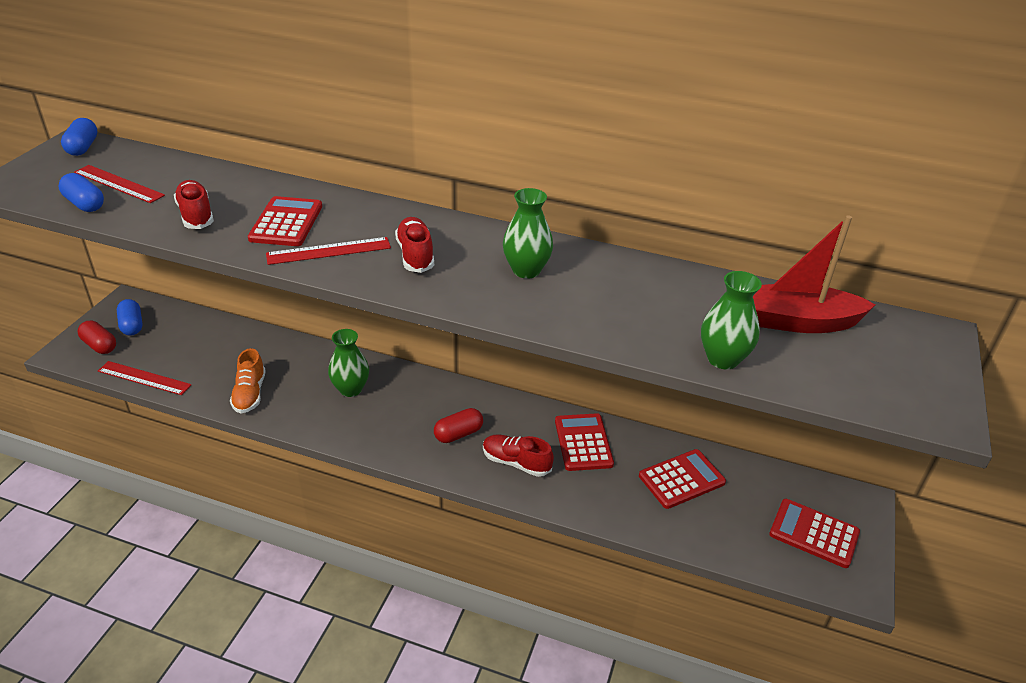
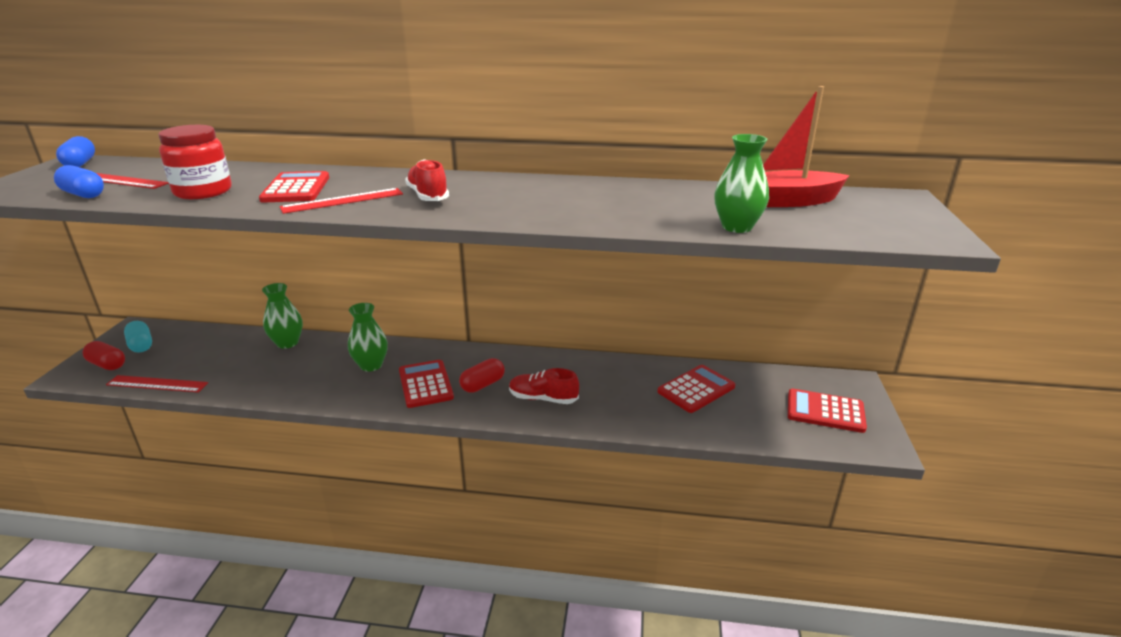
camera: 10 degrees left, 10 degrees down
blue capsule [117,299,143,336] -> turquoise capsule [124,321,152,353]
red shoe [174,180,214,229] -> red jar [158,125,232,199]
orange shoe [230,348,266,414] -> none
green vase [503,188,553,279] -> green vase moved to [262,283,303,349]
red calculator [555,413,614,471] -> red calculator moved to [399,360,454,408]

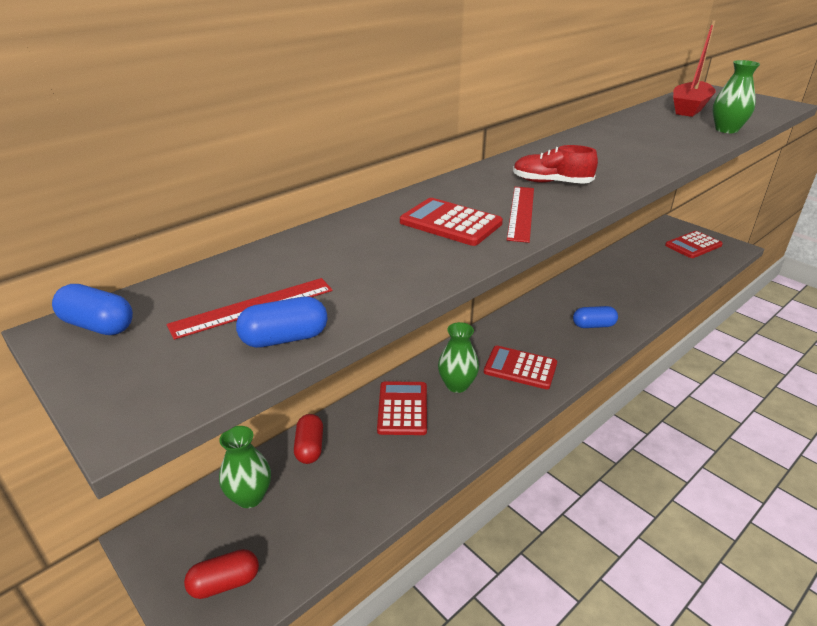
camera: 50 degrees left, 5 degrees up
red ruler [106,375,208,392] -> none
turquoise capsule [124,321,152,353] -> none
red jar [158,125,232,199] -> none
green vase [262,283,303,349] -> green vase moved to [219,426,271,508]
red capsule [459,358,505,393] -> red capsule moved to [294,414,323,464]
red shoe [509,368,579,404] -> blue capsule [573,306,618,328]
red calculator [657,365,735,413] -> red calculator moved to [377,381,427,435]

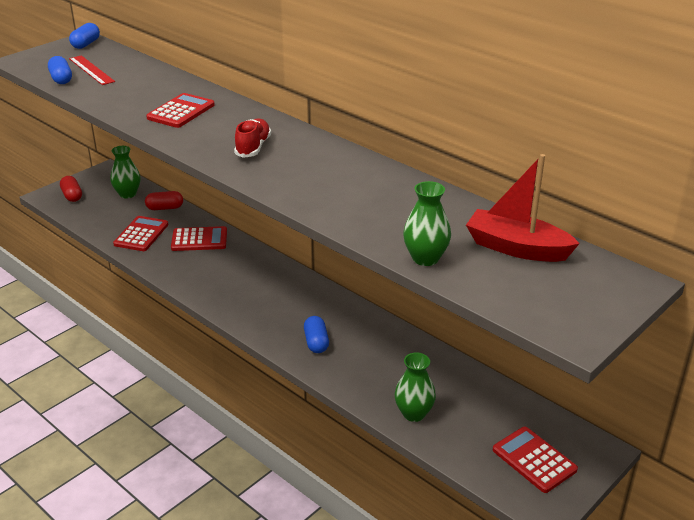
camera: 85 degrees right, 0 degrees up
green vase [438,322,479,393] -> green vase moved to [394,353,436,422]
red calculator [484,346,557,389] -> red calculator moved to [113,216,168,251]
red ruler [507,187,534,243] -> none

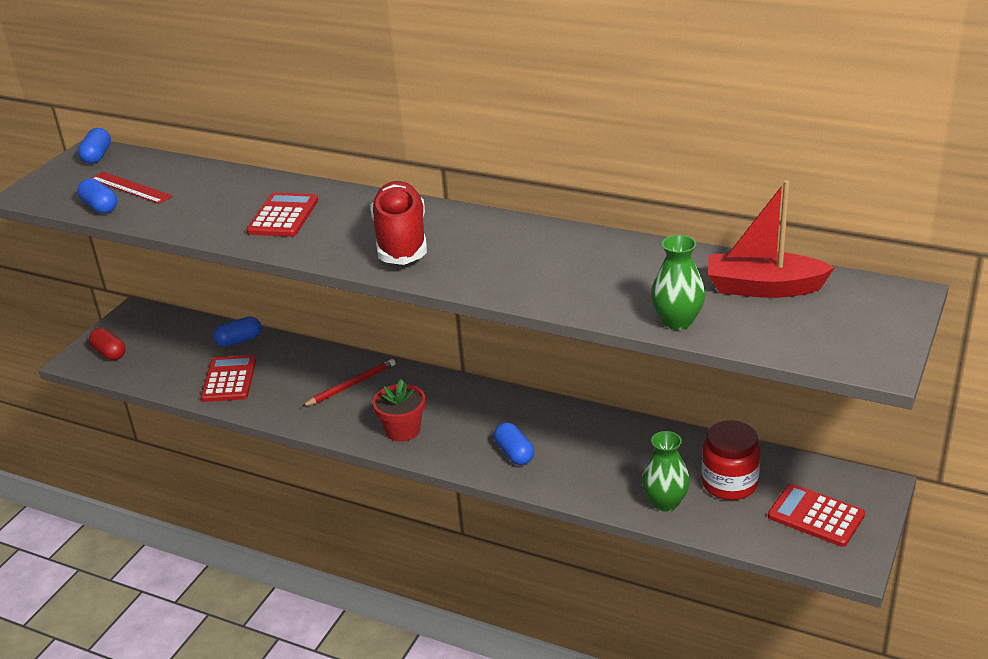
camera: 15 degrees left, 0 degrees up
green vase [110,146,141,198] -> none
red capsule [145,191,183,210] -> blue capsule [214,317,262,347]
red calculator [171,226,227,251] -> none
red shoe [234,118,271,158] -> red shoe [370,181,427,265], size x1.67
none -> red pencil [301,359,396,407]
none -> red flower pot [373,379,425,442]
none -> red jar [701,420,761,500]

